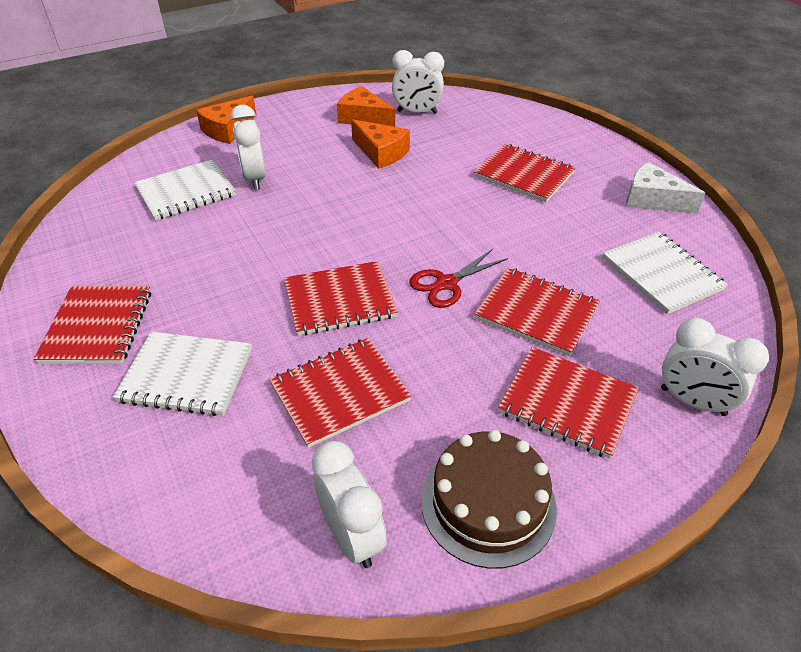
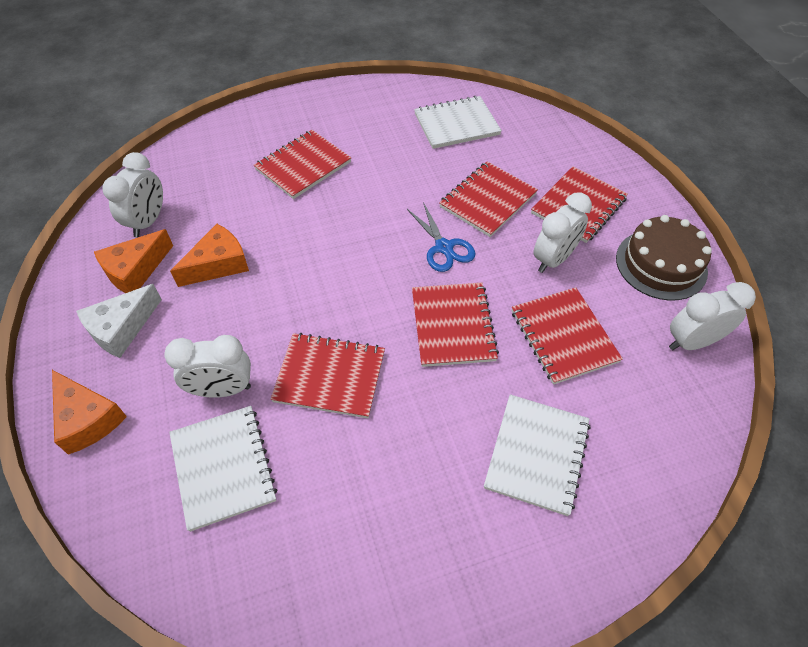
camera: 80 degrees left, 10 degrees up
red notebook [34,286,151,364] -> red notebook moved to [270,333,385,418]
red scissors [409,249,508,308] -> blue scissors [407,202,476,272]
white cheese [626,162,705,214] -> white cheese moved to [76,284,162,358]
white clock [661,318,769,416] -> white clock moved to [534,192,592,273]

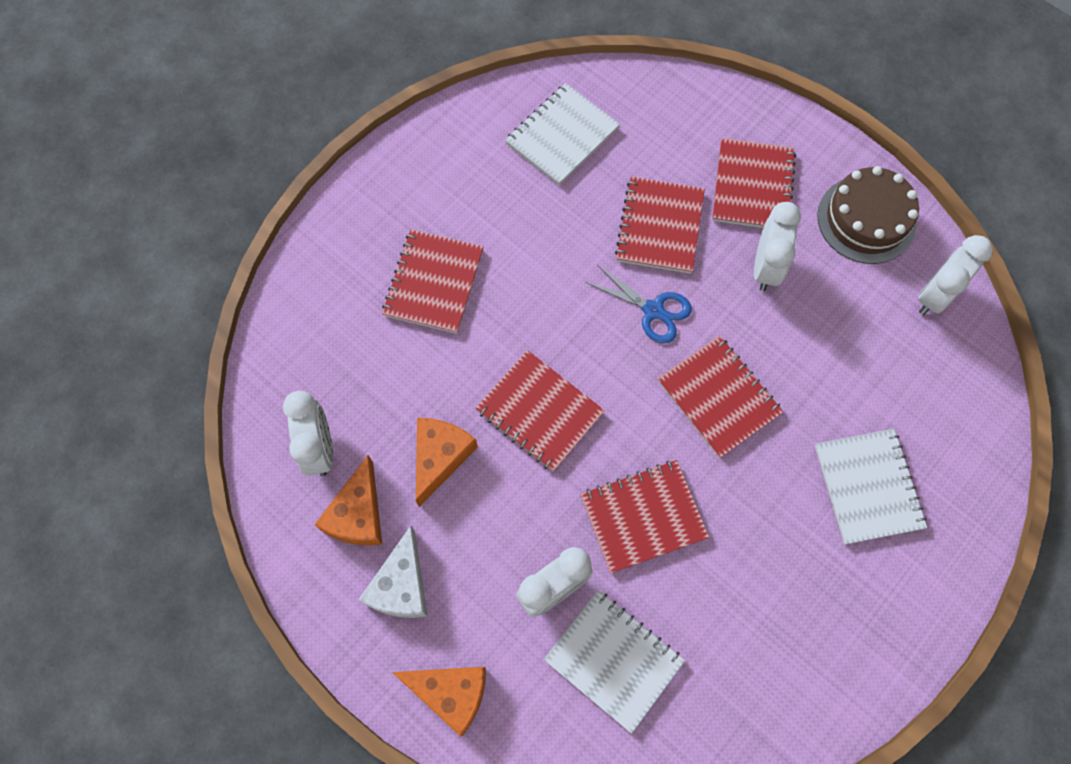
camera: 30 degrees left, 15 degrees up
red notebook [512,287,623,385] -> red notebook moved to [476,350,605,472]

